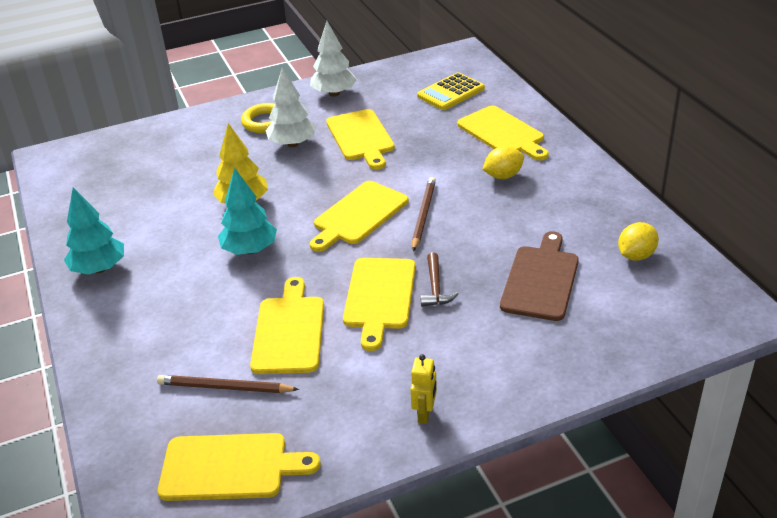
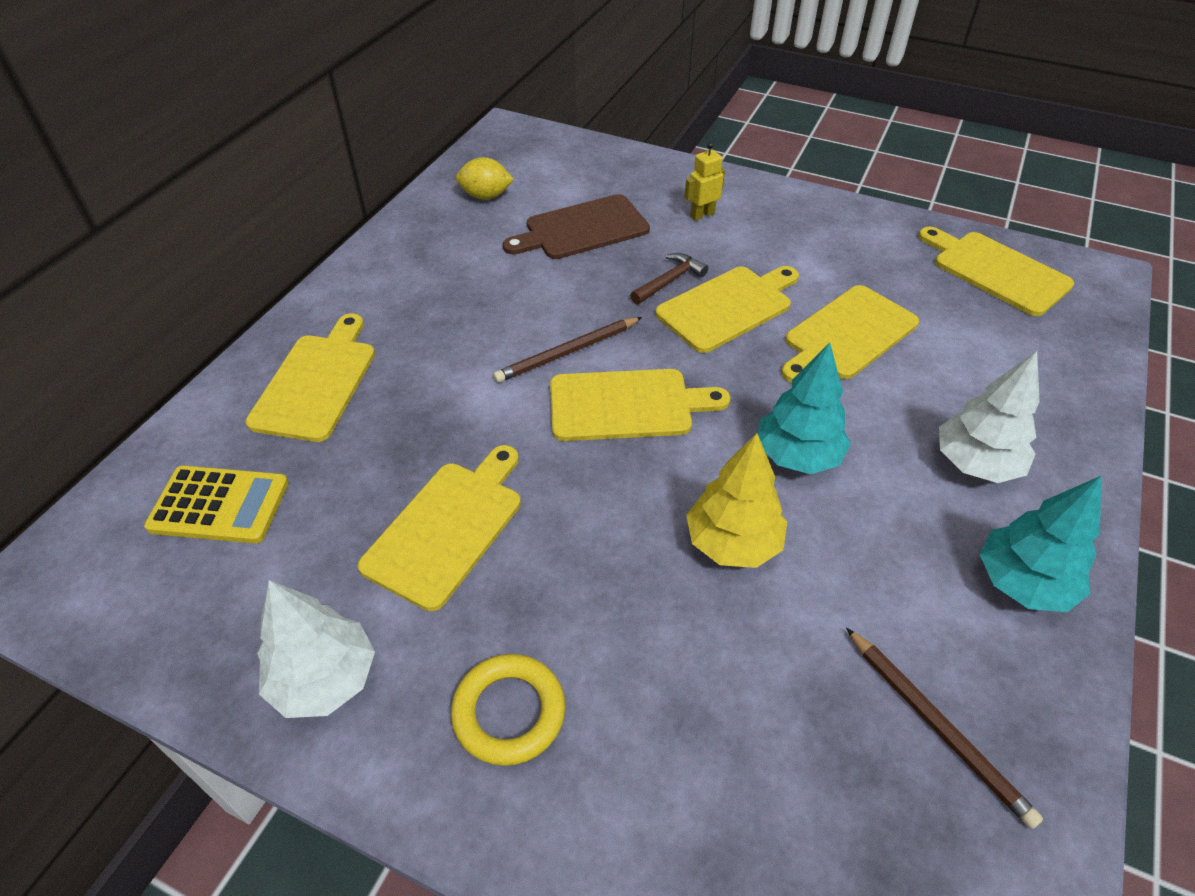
camera: 135 degrees left, 10 degrees up
brown pencil [157,375,299,393] -> brown pencil moved to [846,628,1043,829]
white tree [266,68,316,147] -> white tree moved to [939,351,1039,483]
yellow robot [410,354,437,424] -> yellow robot moved to [684,142,725,221]
yellow lemon [482,146,524,179] -> none

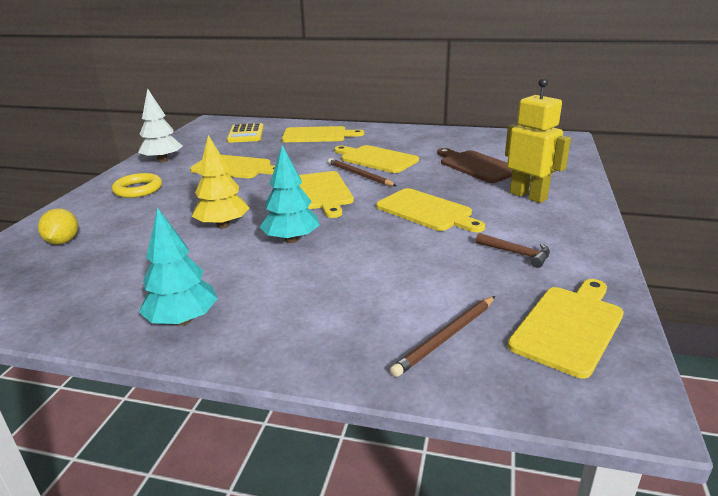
camera: 80 degrees right, 20 degrees down
yellow lemon [456,157,514,200] -> yellow lemon moved to [38,208,78,245]
brown hammer [630,253,708,304] -> brown hammer moved to [476,233,550,268]
yellow robot [684,142,725,221] -> yellow robot [505,78,571,203], size x1.95
yellow cutting board [781,285,919,383] -> yellow cutting board moved to [334,145,419,173]
brown pencil [846,628,1043,829] -> brown pencil moved to [390,296,495,377]
white tree [939,351,1039,483] -> none

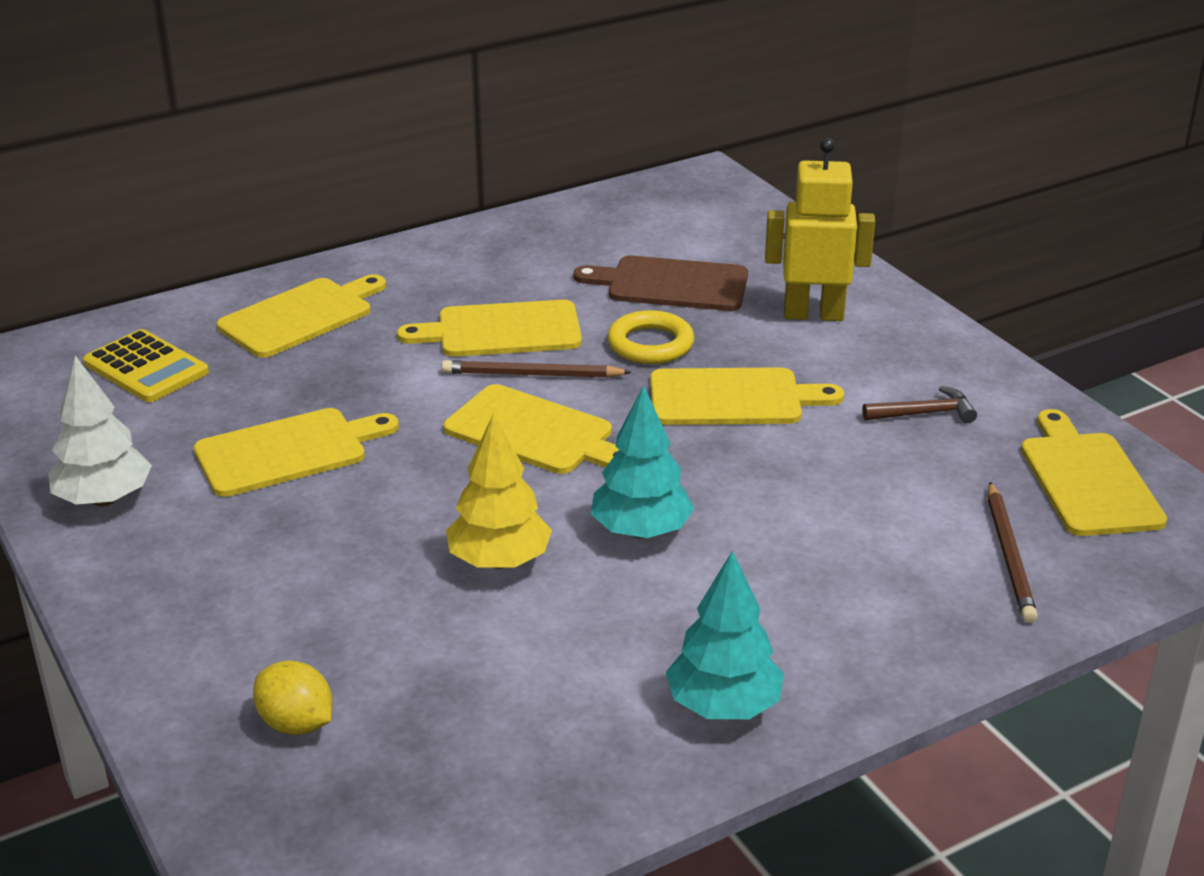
camera: 45 degrees left, 5 degrees up
yellow ring [112,173,162,198] -> yellow ring moved to [607,310,695,364]

